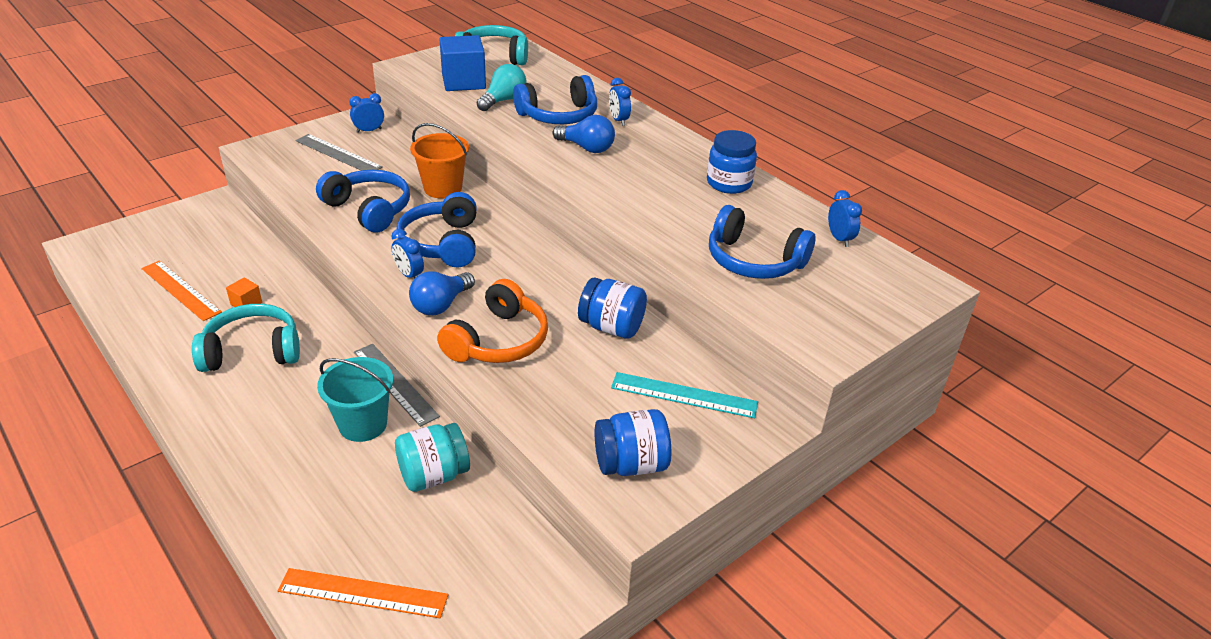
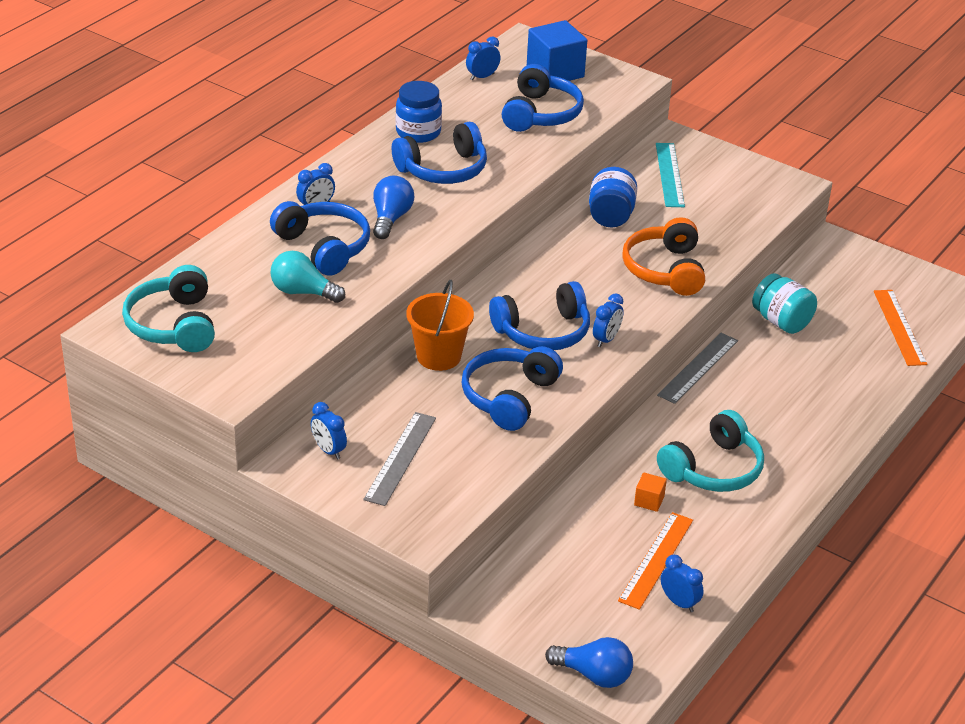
camera: 105 degrees left, 0 degrees up
turquoise headphones [192,304,300,372] -> turquoise headphones turned 105 degrees counterclockwise [657,410,764,492]
turquoise bucket [317,357,393,442] -> none
blue light bulb [409,271,475,315] -> blue light bulb moved to [545,637,633,688]
orange headphones [437,279,548,363] -> orange headphones turned 105 degrees counterclockwise [622,217,705,296]
blue cube [439,35,486,91] -> blue cube moved to [527,20,587,81]
blue jar [595,409,671,476] -> none
none -> blue headphones [392,121,487,184]
none -> blue clock [661,554,704,612]

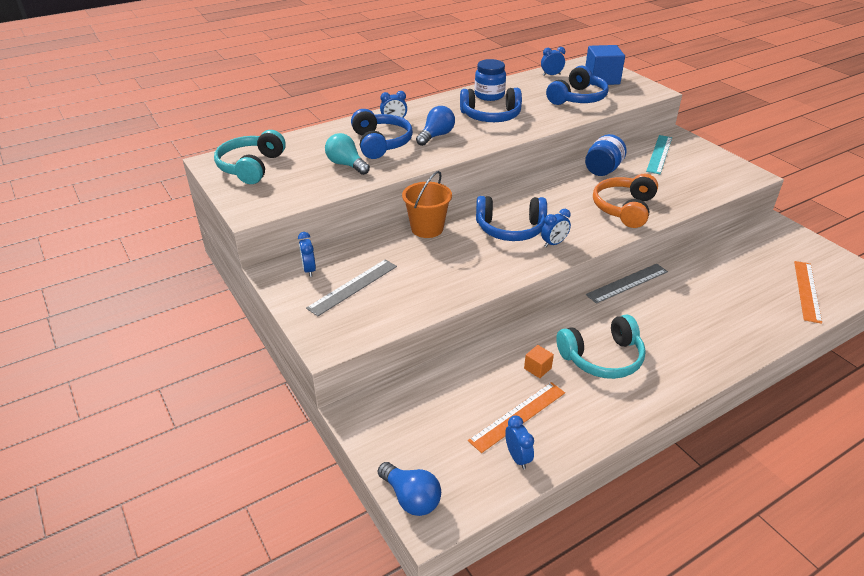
camera: 25 degrees right, 0 degrees up
blue headphones [462,346,563,431] -> none
turquoise jar [752,273,817,334] -> none

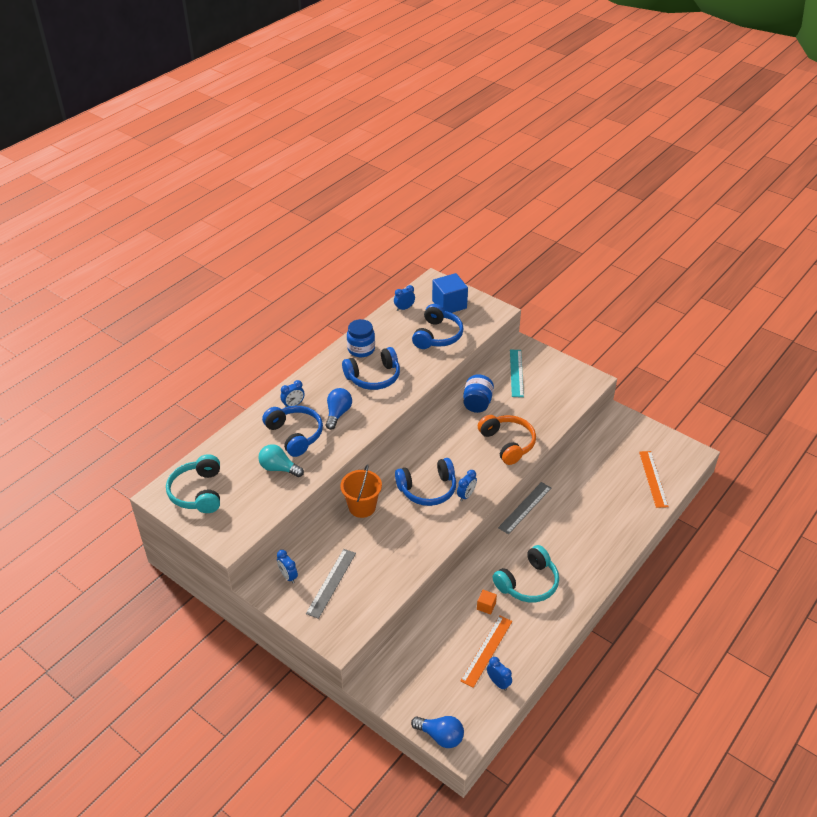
camera: 20 degrees left, 5 degrees up
orange headphones [593,174,658,228] -> orange headphones turned 150 degrees clockwise [478,415,536,465]

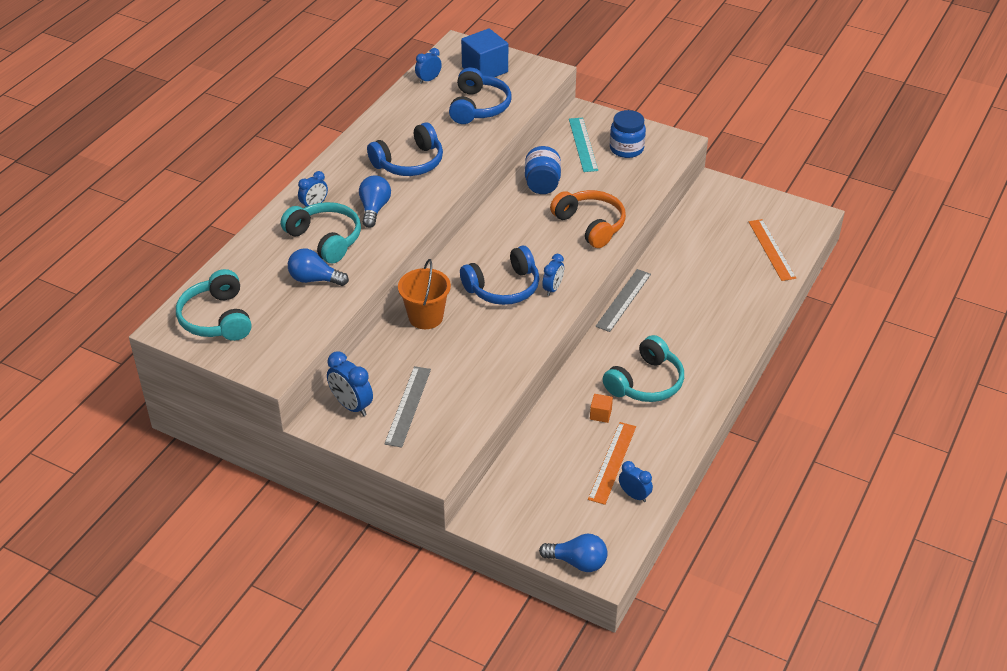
camera: 10 degrees left, 0 degrees up
turquoise light bulb [258,444,304,477] -> blue light bulb [288,249,349,286]
blue headphones [262,406,323,457] -> turquoise headphones [281,202,361,264]
blue clock [277,550,298,583] -> blue clock [327,351,373,416], size x1.52
blue jar [347,319,375,357] -> blue jar moved to [610,110,646,158]

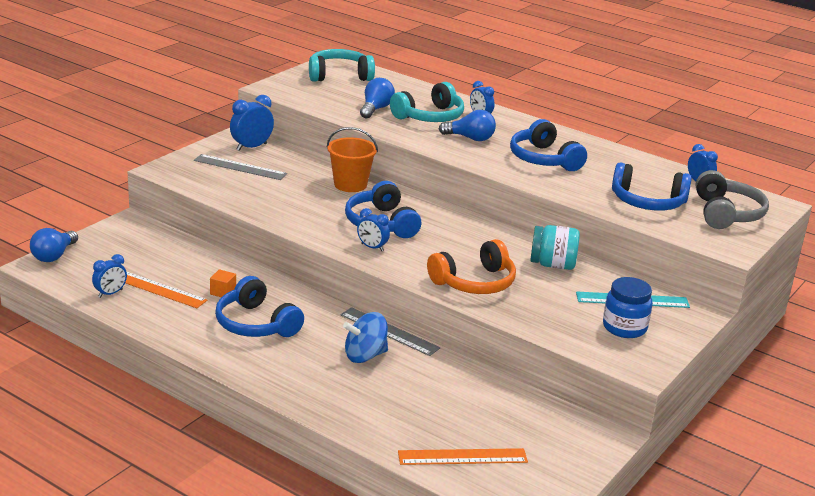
camera: 95 degrees right, 15 degrees down
blue cube [461,28,508,77] -> grey headphones [696,170,769,229]
blue jar [525,146,561,194] -> turquoise jar [530,225,580,270]
turquoise headphones [603,335,684,402] -> blue headphones [215,276,304,337]
none -> blue spinning top [343,312,388,363]

